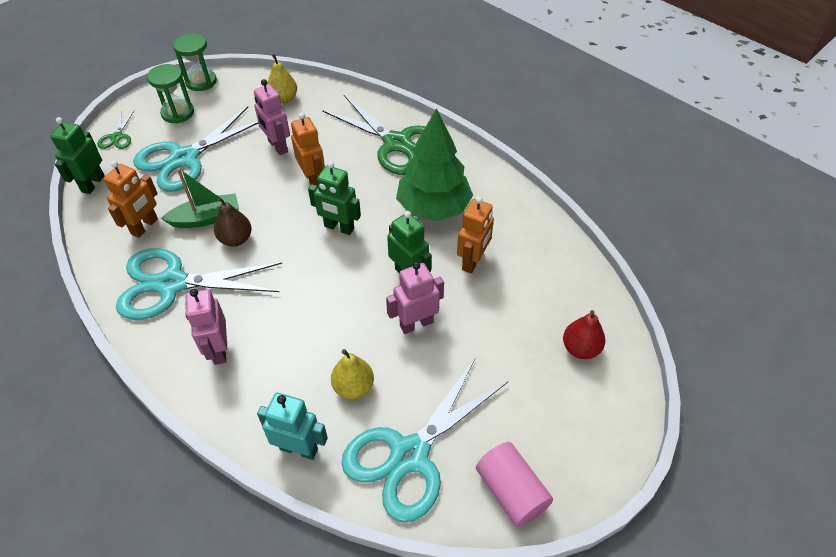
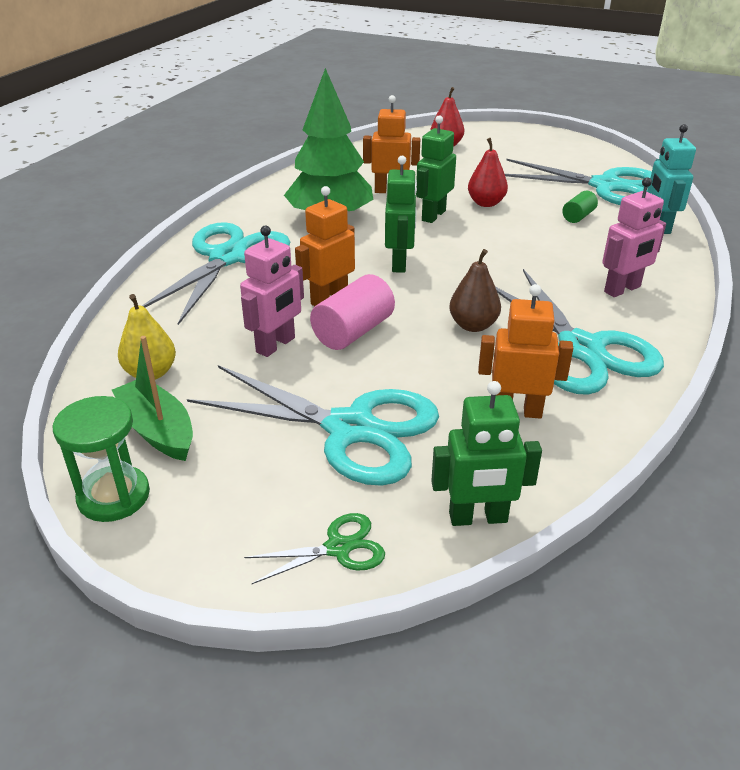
camera: 110 degrees left, 15 degrees down
green hourglass [147,64,194,123] -> none
green boat [161,168,239,228] -> green boat moved to [112,336,193,461]
green scissors [322,95,426,175] -> turquoise scissors [142,222,290,325]
yellow pear [331,349,374,399] -> green cylinder [562,191,598,223]
pink robot [386,262,444,334] -> red pear [468,138,508,207]
pink cylinder [476,442,553,527] -> pink cylinder moved to [310,274,395,350]

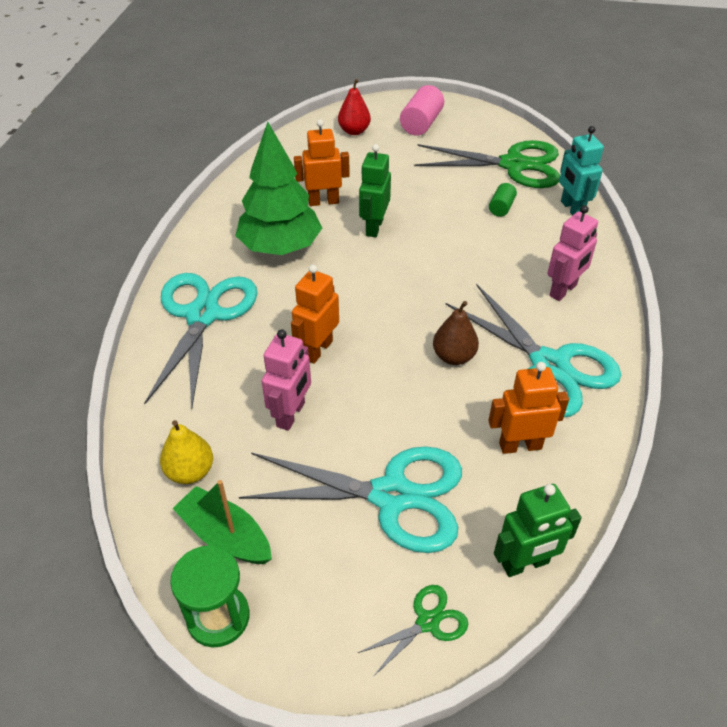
camera: 15 degrees left, 10 degrees up
pink cylinder [310,274,395,350] -> pink cylinder moved to [400,85,444,136]
green robot [385,155,417,273] -> none
red pear [468,138,508,207] -> none
turquoise scissors [505,159,652,205] -> green scissors [414,140,560,188]

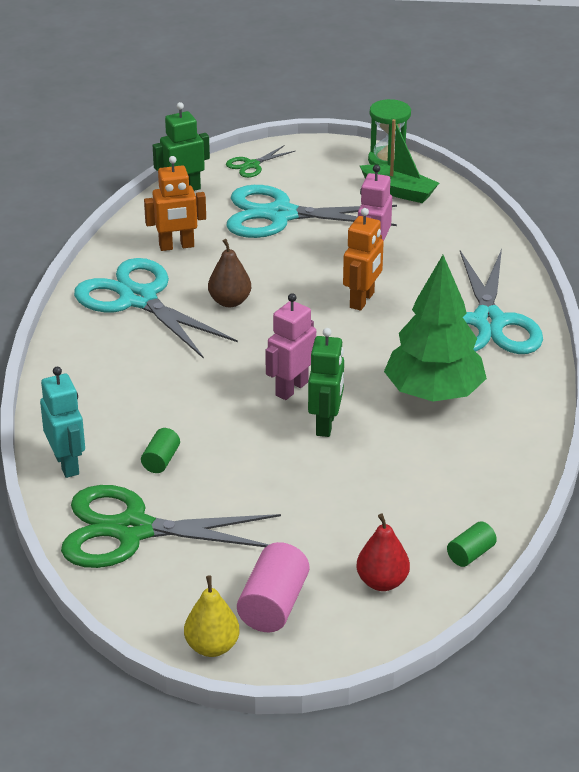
camera: 175 degrees right, 10 degrees down
yellow pear [160,420,213,484] -> yellow pear moved to [184,575,240,657]
orange robot [294,119,350,206] -> none
pink robot [547,205,598,301] -> pink robot moved to [265,293,316,400]
none -> green cylinder [447,521,497,567]

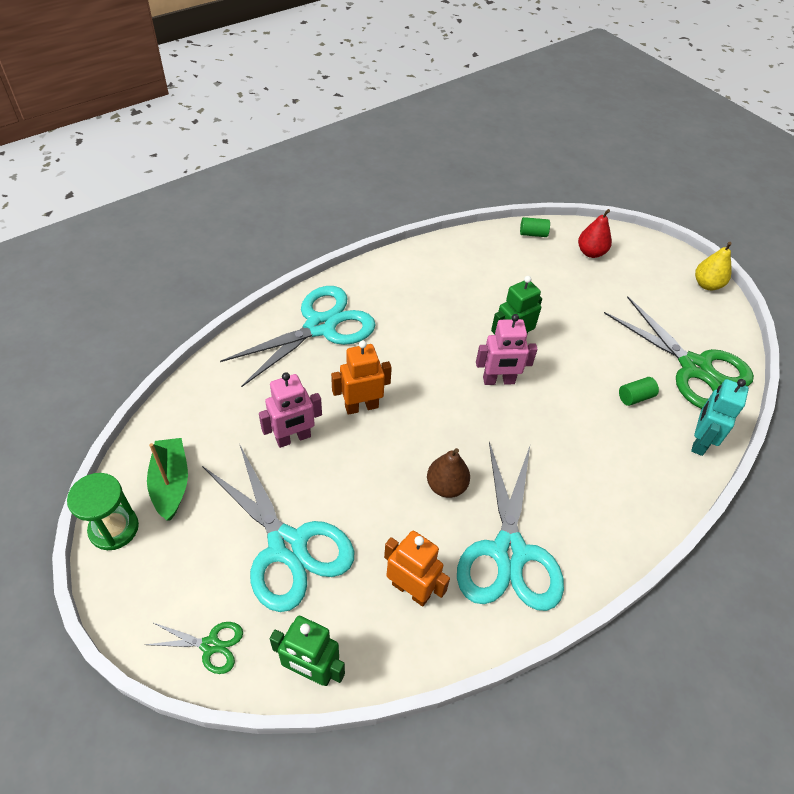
camera: 135 degrees left, 15 degrees up
pink cylinder [237,542,309,632] -> none
green tree [384,255,487,402] -> none

